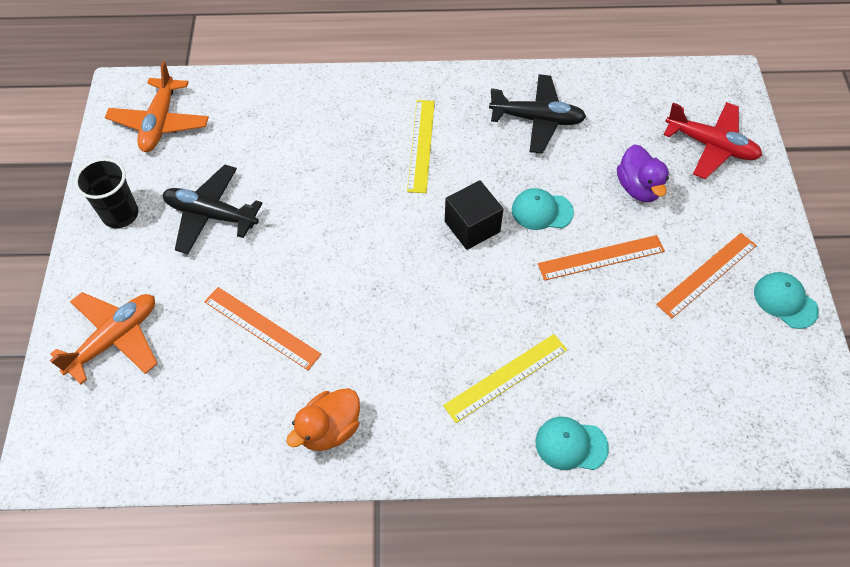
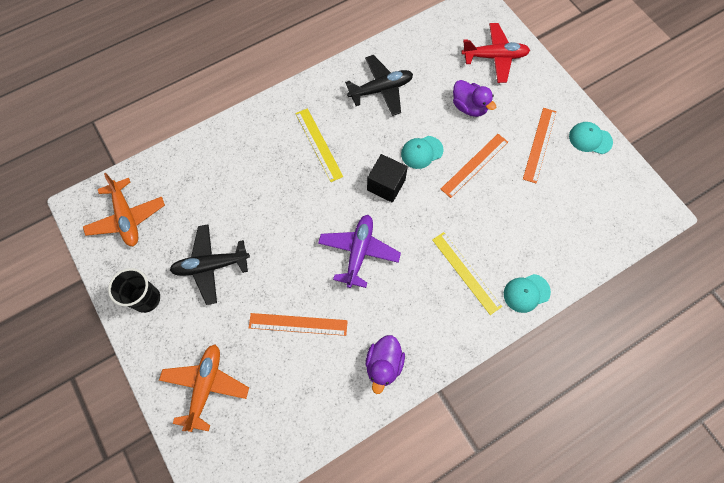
camera: 30 degrees left, 10 degrees up
orange duck [286,388,360,451] -> purple duck [366,335,405,394]
yellow ruler [443,334,567,423] -> yellow ruler turned 60 degrees counterclockwise [432,232,502,315]
none -> purple plane [318,215,401,288]

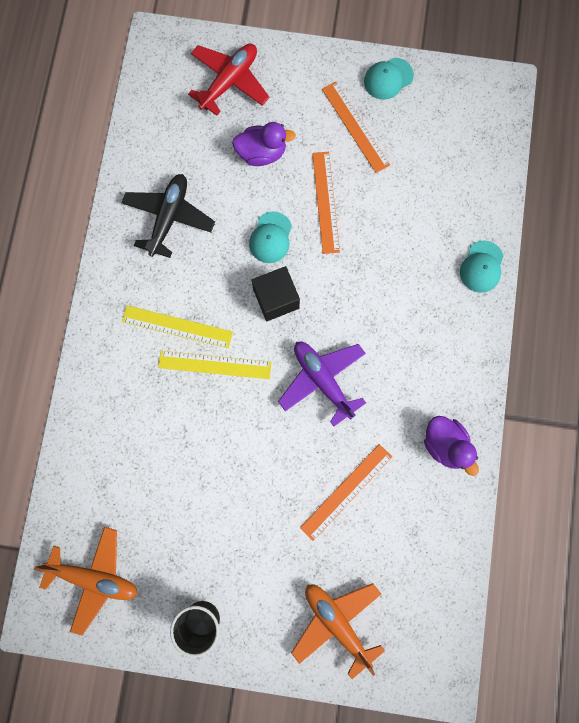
camera: 50 degrees left, 10 degrees up
black plane [170,225,250,305] -> none
yellow ruler [432,232,502,315] -> yellow ruler moved to [158,351,272,379]

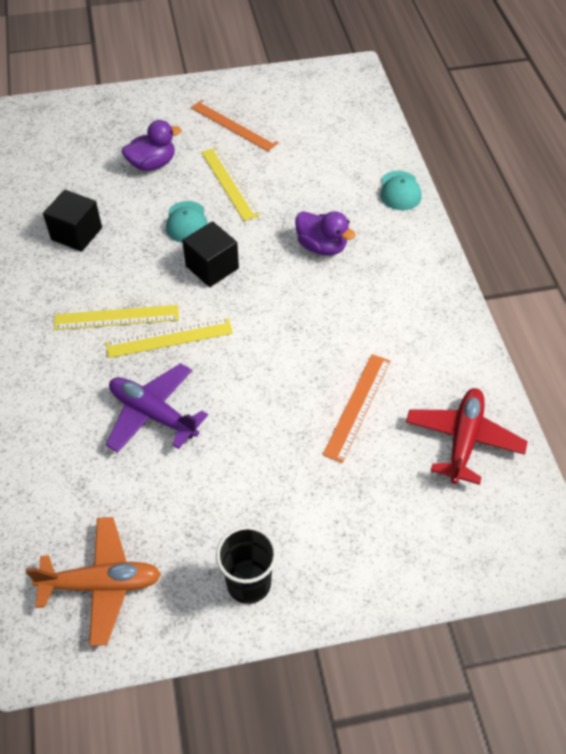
camera: 20 degrees left, 25 degrees down
black plane [122,174,215,258] -> black cube [43,190,102,252]
red plane [188,44,270,116] -> red plane moved to [406,388,528,485]
purple plane [278,342,366,426] -> purple plane moved to [106,363,208,453]
orange plane [291,583,385,679] -> none
orange ruler [312,152,340,254] -> yellow ruler [201,147,260,221]
turquoise cap [364,58,414,100] -> none
purple duck [424,416,479,476] -> purple duck moved to [295,211,356,256]

